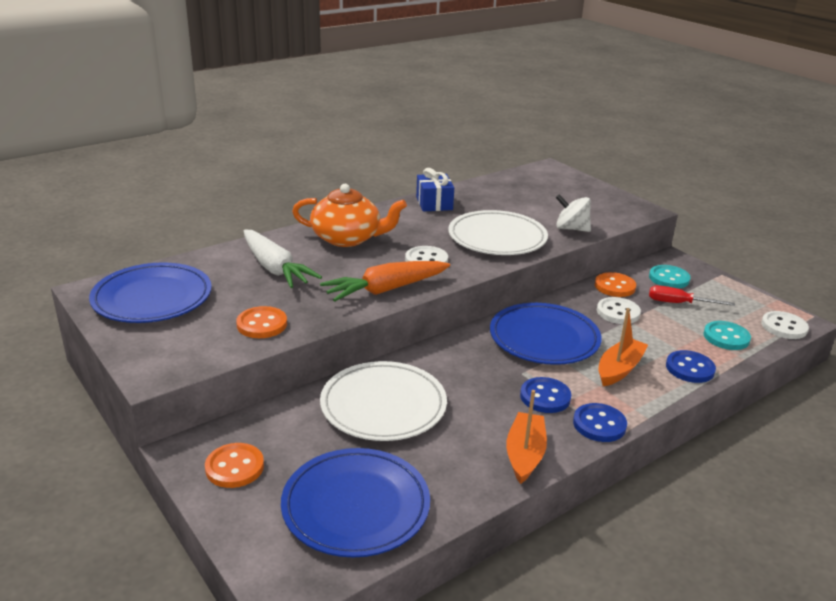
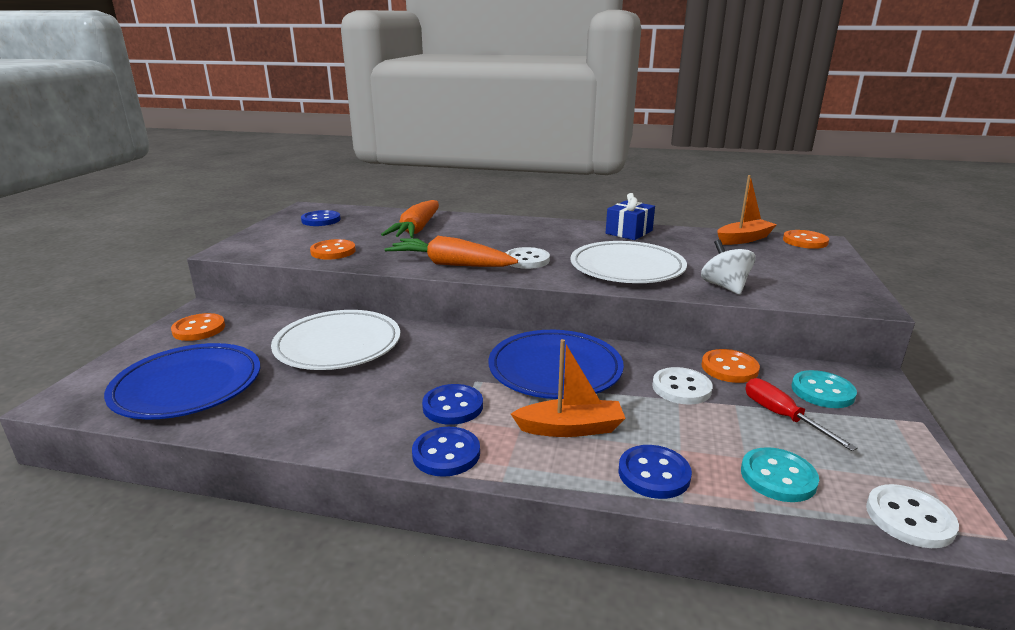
camera: 50 degrees right, 5 degrees down
blue plate [89,262,212,323] -> blue button [301,210,341,226]
white carrot [244,230,322,288] -> orange carrot [381,200,439,238]
orange teapot [292,184,407,247] -> none
orange boat [506,390,547,484] -> orange boat moved to [717,175,777,245]
none -> orange button [783,230,829,249]

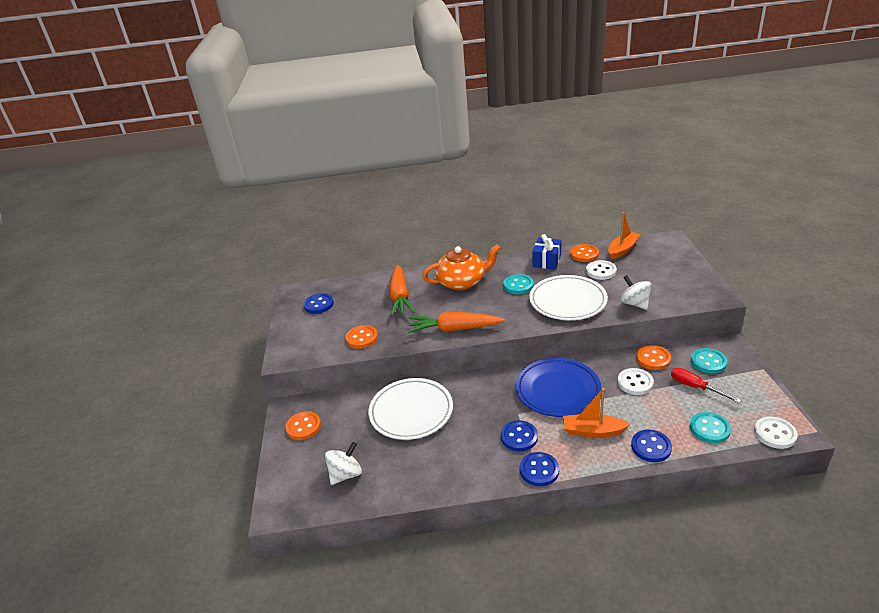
camera: 15 degrees left, 10 degrees up
blue plate [104,343,260,419] -> white spinning top [325,442,362,485]
white button [506,247,550,269] -> white button moved to [586,260,617,280]
orange boat [511,339,626,437] -> orange boat turned 150 degrees counterclockwise [563,388,630,438]
orange button [783,230,829,249] -> orange button moved to [570,244,599,262]
none -> orange teapot [422,244,500,290]
none -> turquoise button [504,274,534,294]

